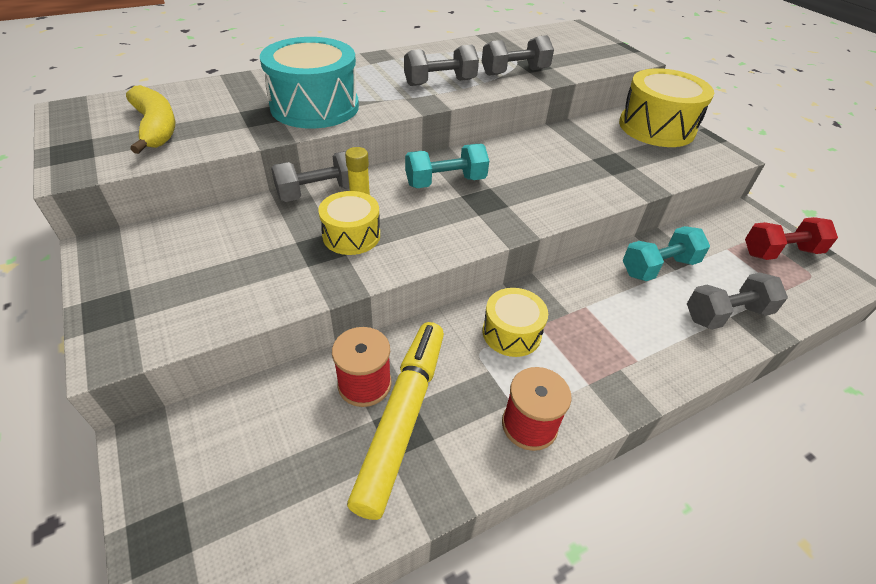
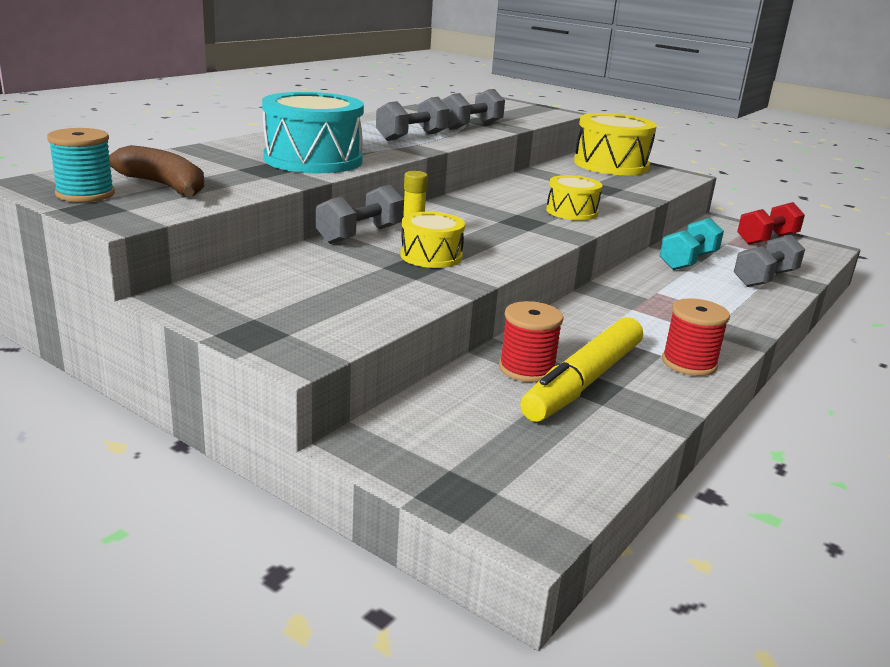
camera: 25 degrees left, 20 degrees down
yellow banana [126,85,175,154] -> brown banana [109,145,204,196]
yellow marker [347,322,444,520] -> yellow marker turned 135 degrees counterclockwise [520,317,643,422]
turquoise dumbbell [405,144,489,188] -> none
yellow drum [483,288,548,357] -> yellow drum moved to [546,175,602,220]
none -> turquoise spool [47,128,115,202]

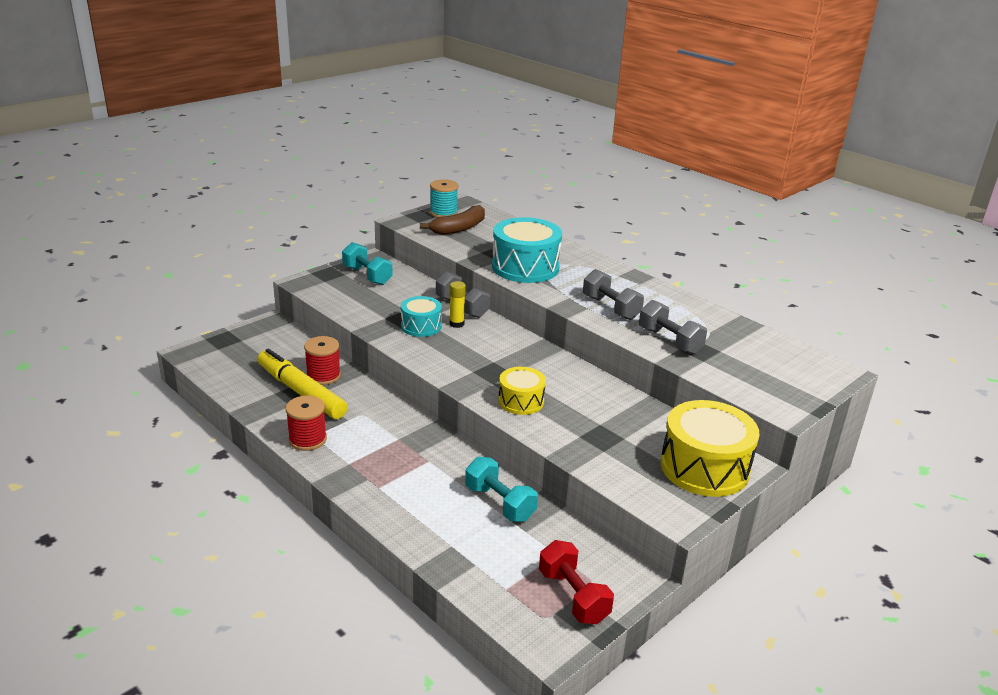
camera: 100 degrees right, 5 degrees up
yellow drum [400,212,465,268] -> turquoise drum [401,296,442,337]
grey dumbbell [734,235,805,287] -> none
none -> turquoise dumbbell [342,242,393,285]

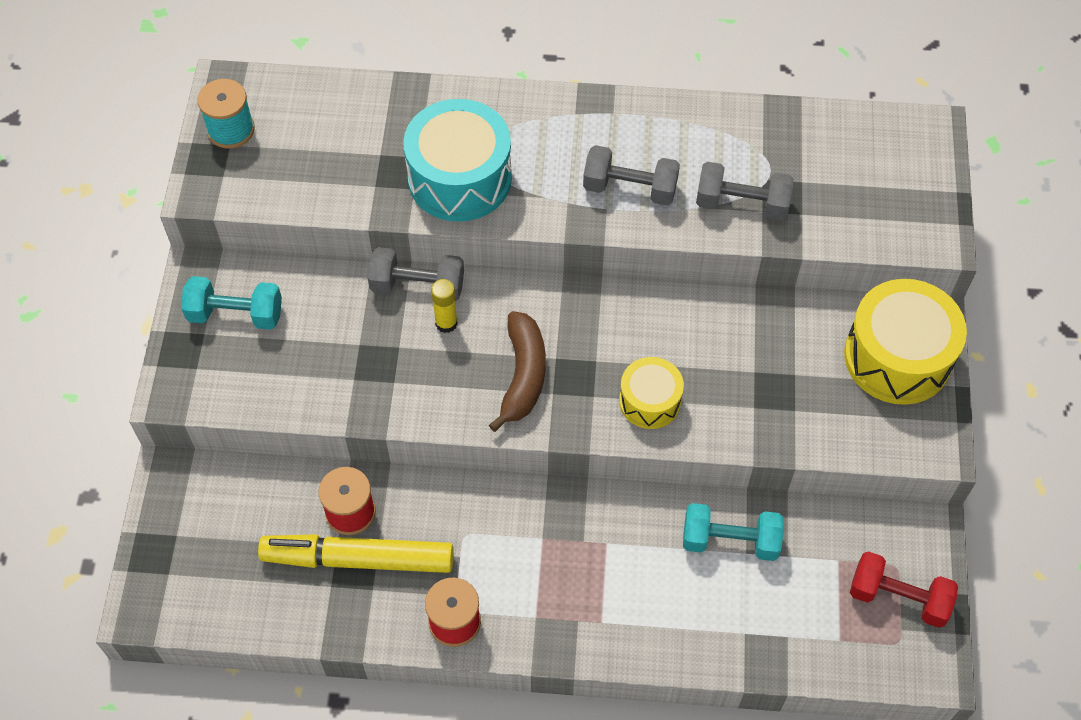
camera: 40 degrees left, 30 degrees up
turquoise drum [401,296,442,337] -> none
brown banana [420,205,485,235] -> brown banana moved to [489,311,546,432]

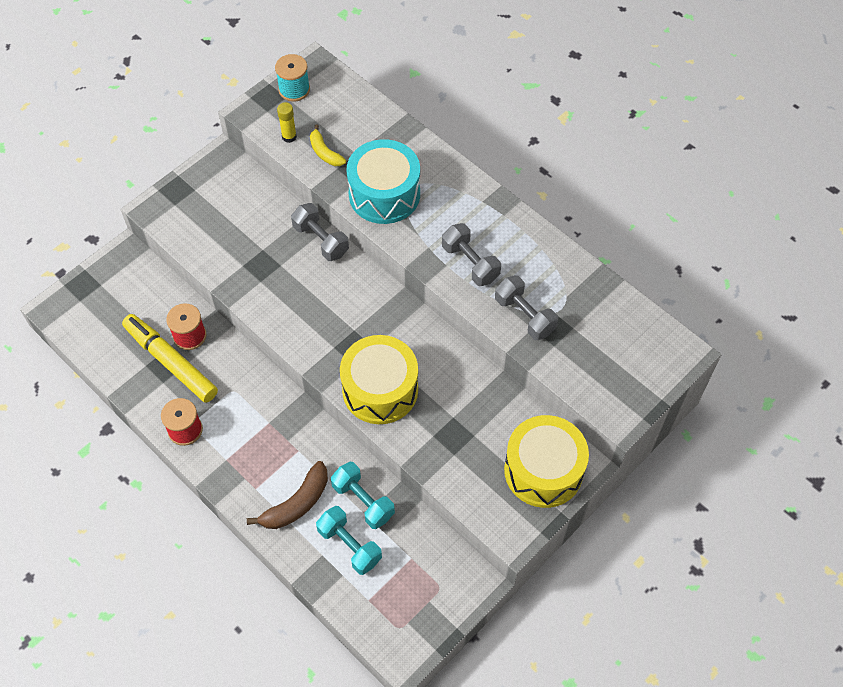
camera: 40 degrees right, 0 degrees up
turquoise dumbbell [181,276,282,330] -> turquoise dumbbell moved to [316,506,382,575]
yellow glue stick [431,279,458,333] -> yellow glue stick moved to [277,102,297,143]
brown banana [489,311,546,432] -> brown banana moved to [247,461,328,529]
yellow drum [619,357,684,429] -> yellow drum [340,335,418,424], size x1.76
red dumbbell [850,551,958,628] -> none
none -> yellow banana [310,124,346,166]

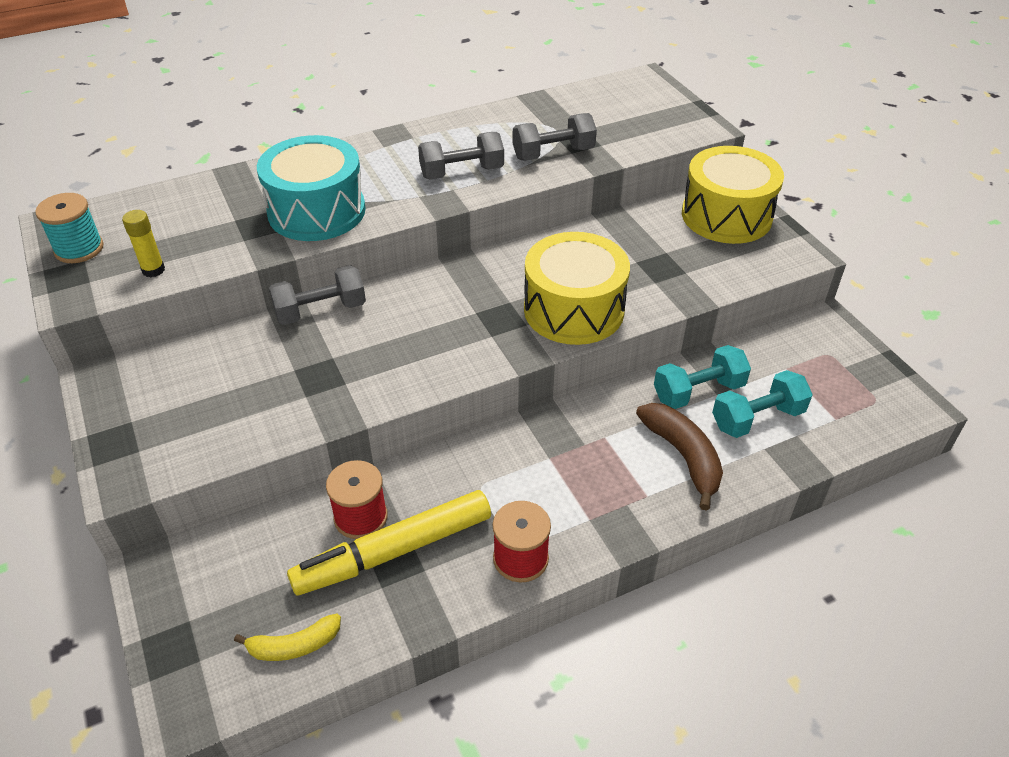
camera: 70 degrees left, 15 degrees down
yellow banana [310,124,346,166] -> yellow banana moved to [234,613,341,661]

